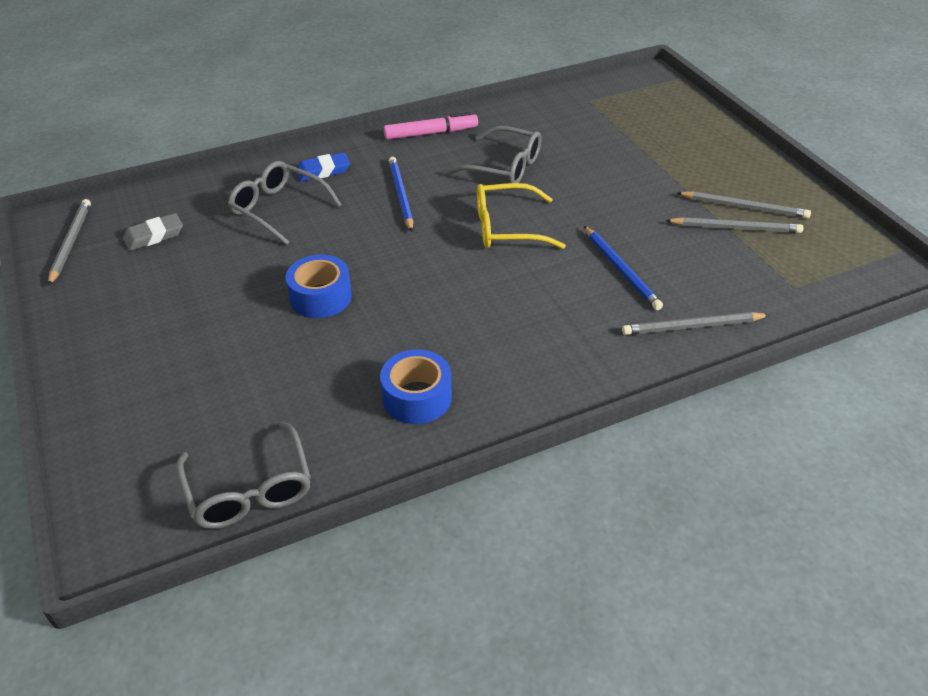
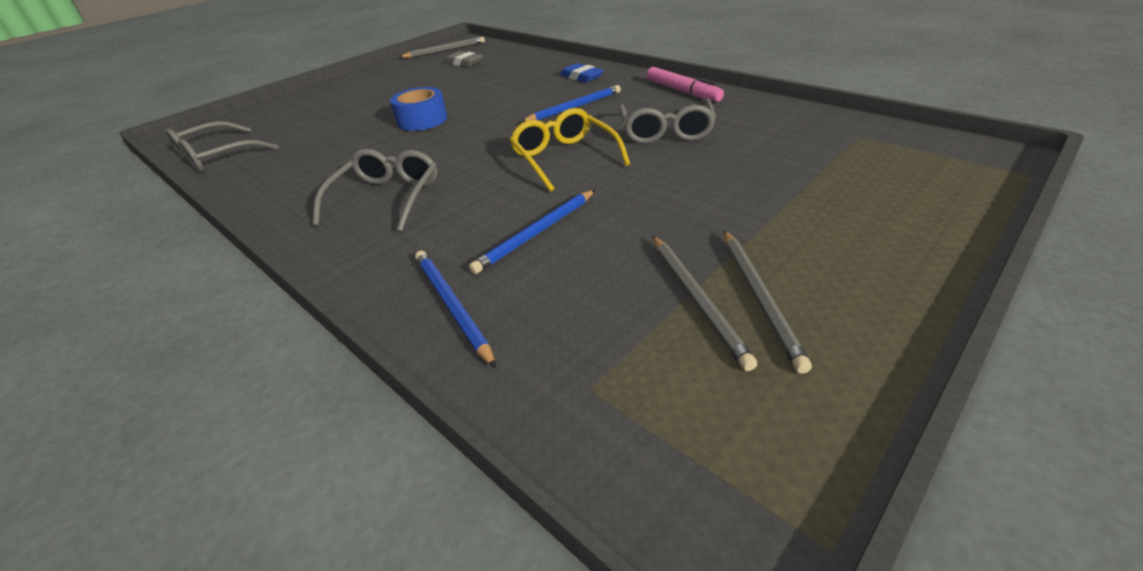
camera: 70 degrees right, 5 degrees down
grey glasses [228,161,342,245] -> grey glasses moved to [313,149,438,232]
blue tape [380,349,452,424] -> none
grey pencil [622,312,769,335] -> blue pencil [415,250,496,368]

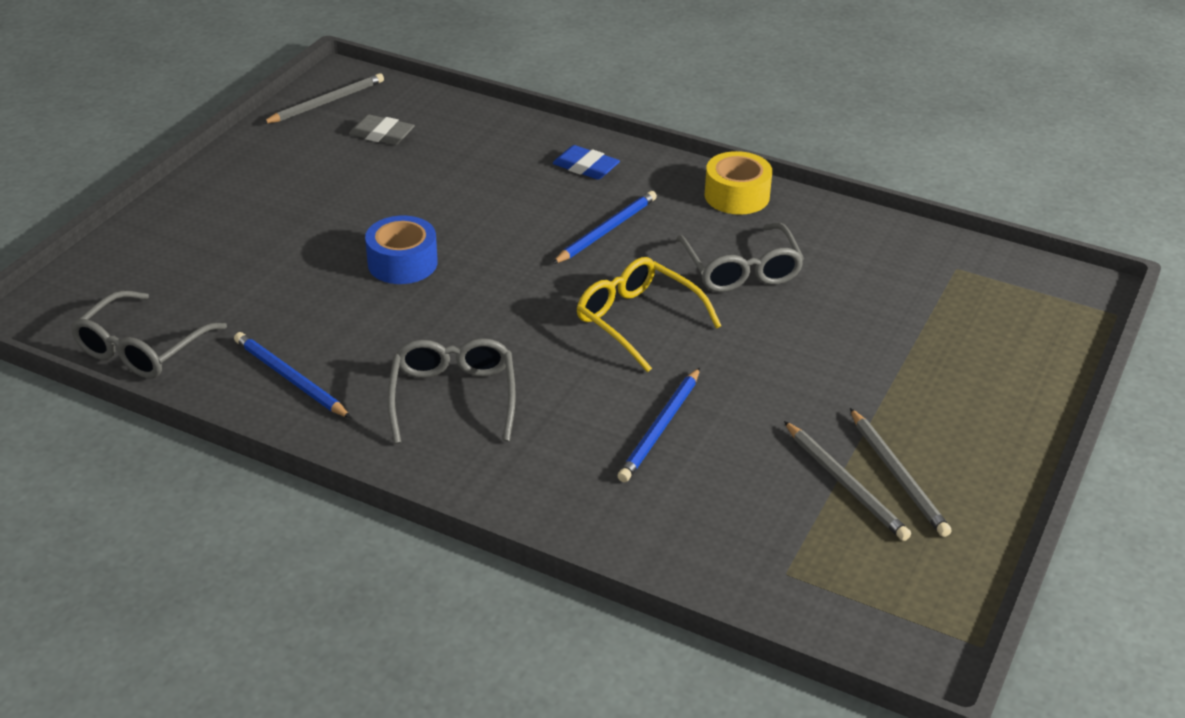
camera: 20 degrees left, 0 degrees up
blue pencil [415,250,496,368] -> blue pencil moved to [234,332,351,418]
pink marker [646,67,724,102] -> yellow tape [704,151,772,215]

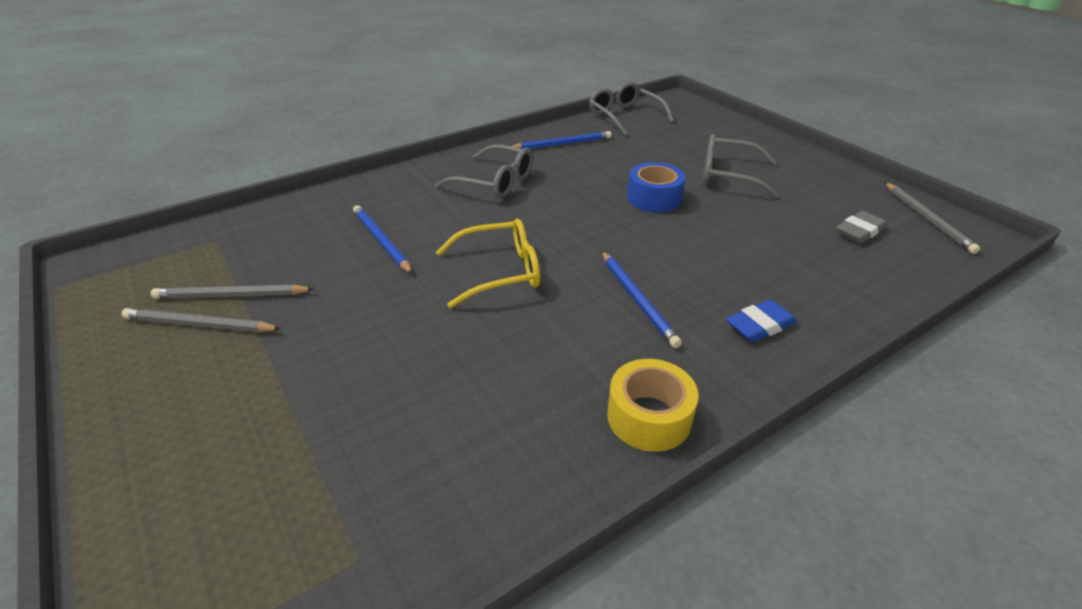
camera: 120 degrees right, 0 degrees up
grey glasses [676,223,804,292] -> grey glasses moved to [703,134,778,198]

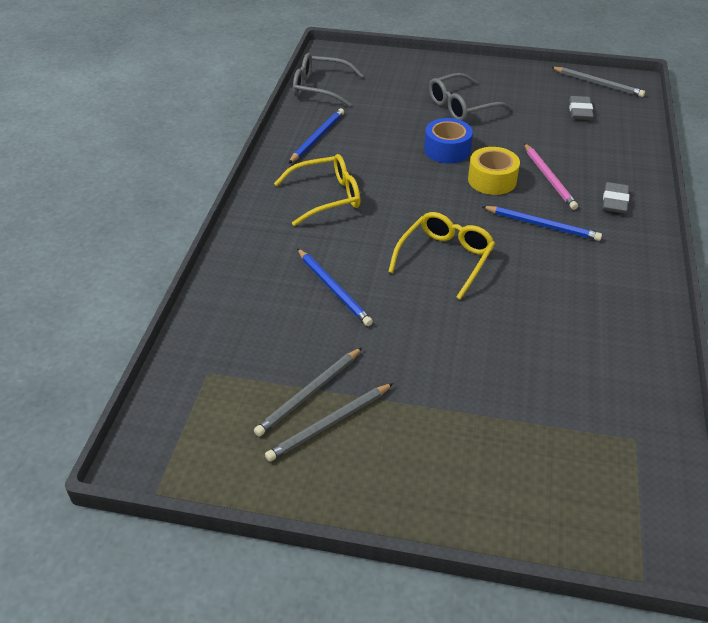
camera: 45 degrees left, 5 degrees up
blue pencil [353,205,413,274] -> blue pencil turned 135 degrees counterclockwise [297,248,373,326]
grey glasses [435,144,533,199] -> yellow glasses [274,154,360,226]
yellow tape [607,359,698,452] -> yellow tape moved to [468,147,520,195]
blue eraser [726,300,797,342] -> grey eraser [603,182,629,213]
none -> pink pencil [524,143,578,210]

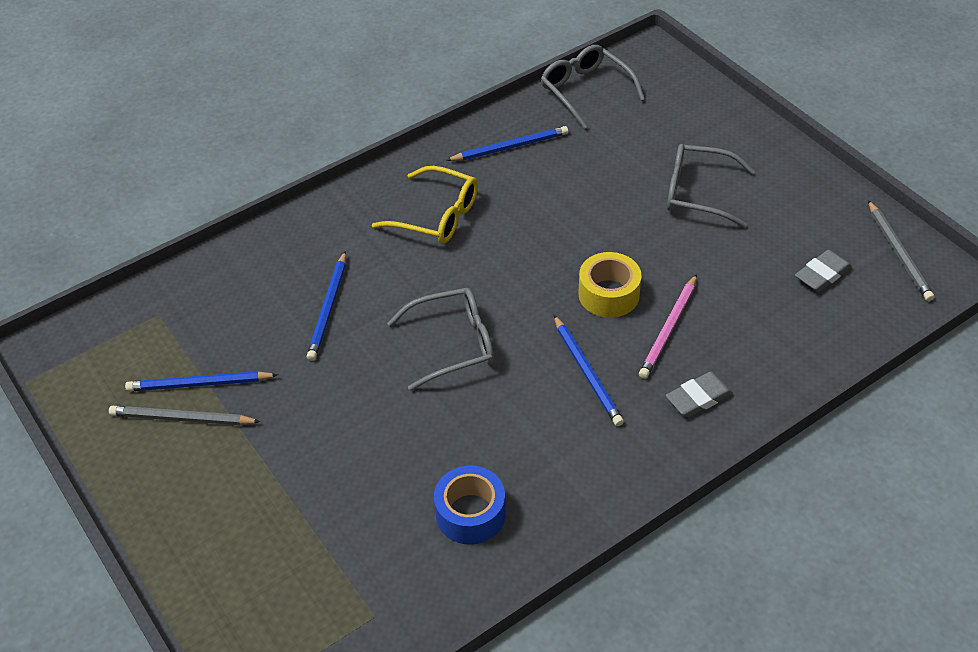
camera: 45 degrees right, 5 degrees up
grey pencil [254,348,362,436] -> blue pencil [125,371,278,391]
yellow glasses [388,212,495,300] -> grey glasses [387,288,494,391]
blue tape [424,118,473,163] -> blue tape moved to [434,466,506,544]

